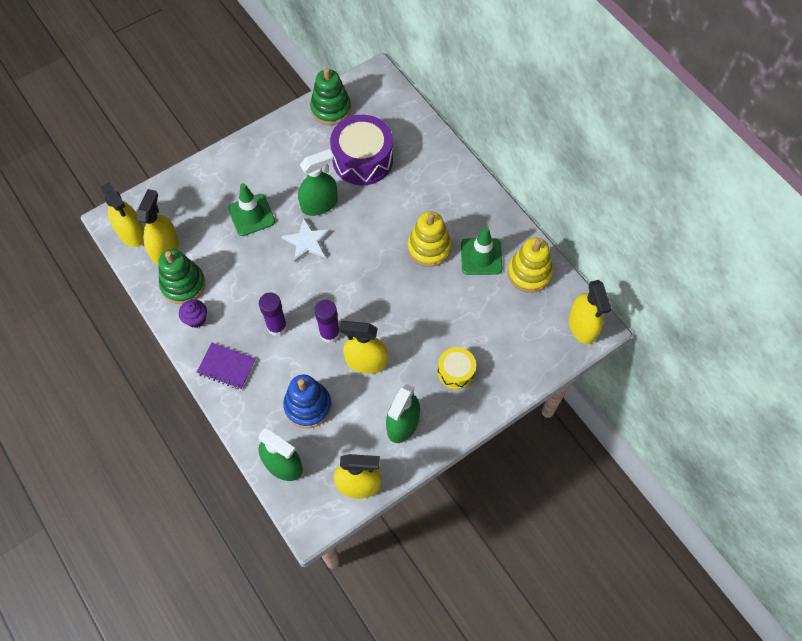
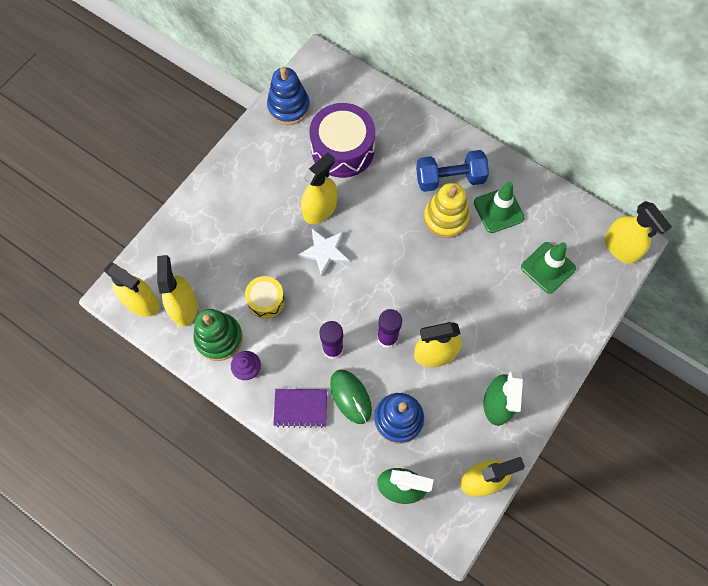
camera: 20 degrees left, 5 degrees up
green traffic cone [228,183,275,236] -> green traffic cone moved to [521,242,576,294]
green spray bottle [298,149,338,216] -> yellow spray bottle [301,153,337,224]
green stacking toy [310,68,351,125] -> blue stacking toy [267,67,310,125]
yellow drum [438,347,476,389] -> yellow drum moved to [245,276,285,318]
yellow stacking toy [508,238,553,293] -> none
none -> green mouse [330,370,372,424]
none -> blue dumbbell [416,150,489,192]

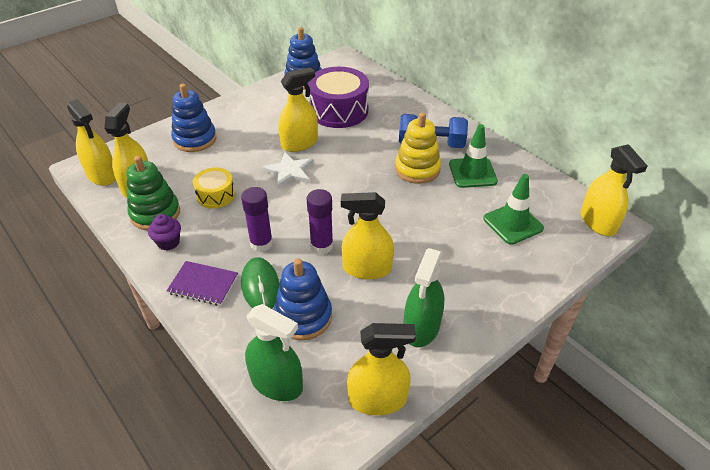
camera: 15 degrees right, 25 degrees down
none -> blue stacking toy [171,84,217,152]

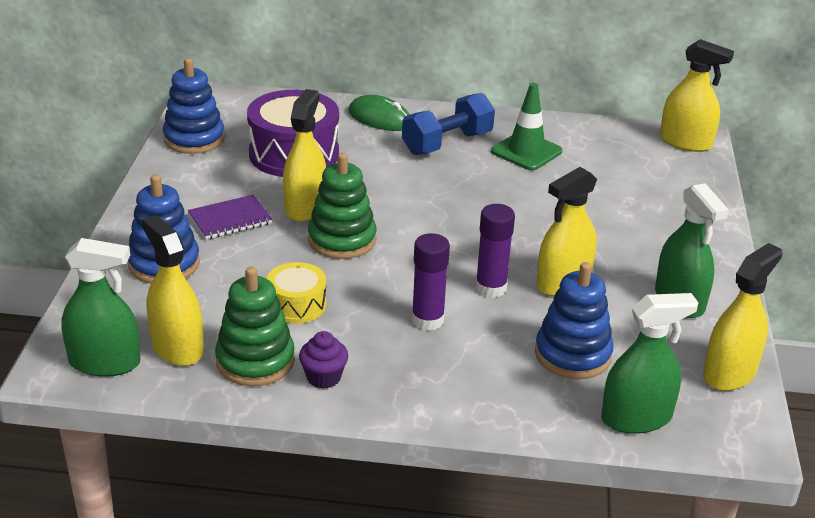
camera: 45 degrees left, 10 degrees down
yellow spray bottle [67,99,116,186] -> green spray bottle [61,238,140,377]
purple notebook [167,261,238,306] -> purple notebook moved to [188,194,273,240]
green mouse [241,257,279,309] -> green mouse moved to [348,95,410,131]
white star [262,152,313,188] -> green stacking toy [308,153,376,259]
yellow stacking toy [395,112,441,184] -> none
green traffic cone [483,174,544,245] -> none

